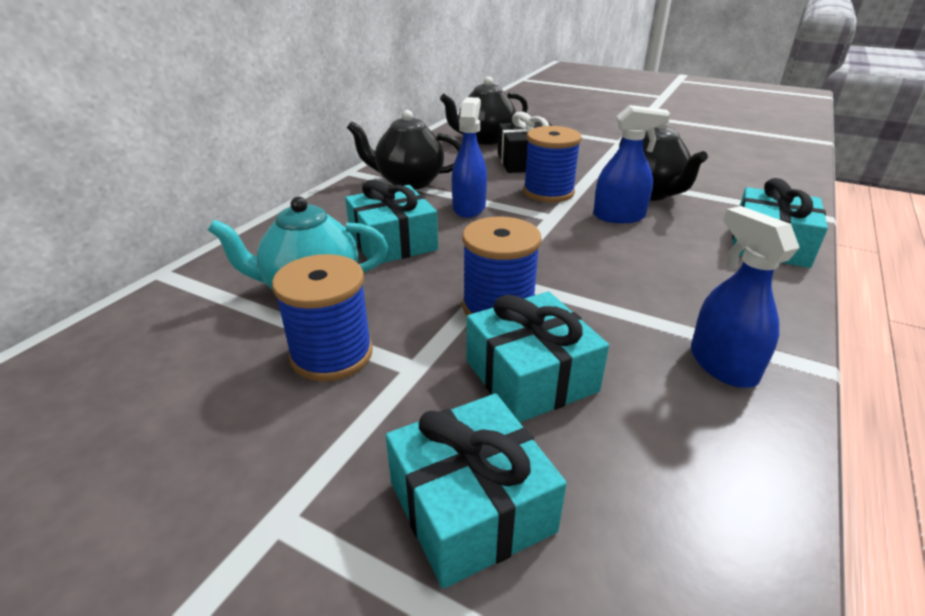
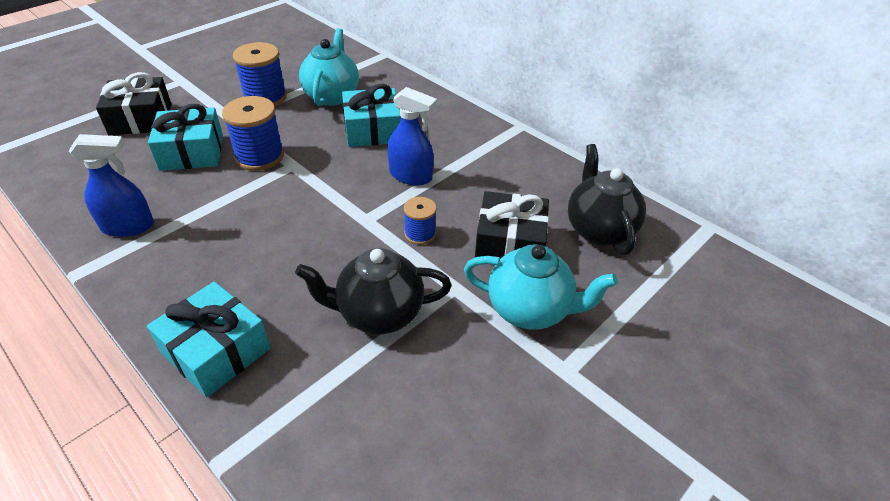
camera: 105 degrees right, 10 degrees up
black teapot [347,110,461,190] -> none
turquoise gift [386,394,567,589] -> black gift [96,72,171,136]
blue spool [523,126,582,202] -> blue spool [404,197,437,245], size x0.58
blue spray bottle [593,105,671,223] -> none
none -> turquoise teapot [464,244,618,330]

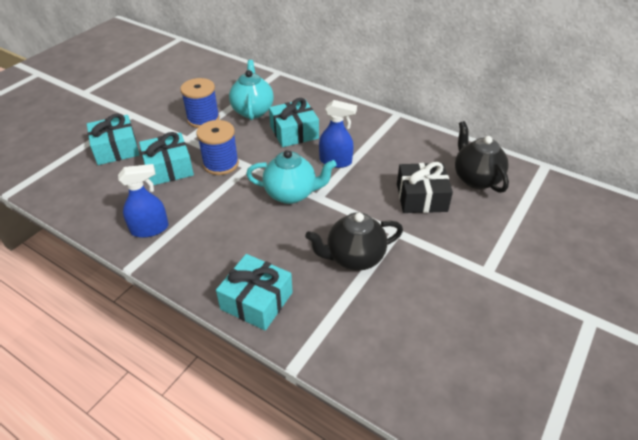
camera: 10 degrees left, 0 degrees up
black gift [96,72,171,136] -> turquoise gift [87,114,140,165]
blue spool [404,197,437,245] -> none
turquoise teapot [464,244,618,330] -> turquoise teapot moved to [246,150,337,204]

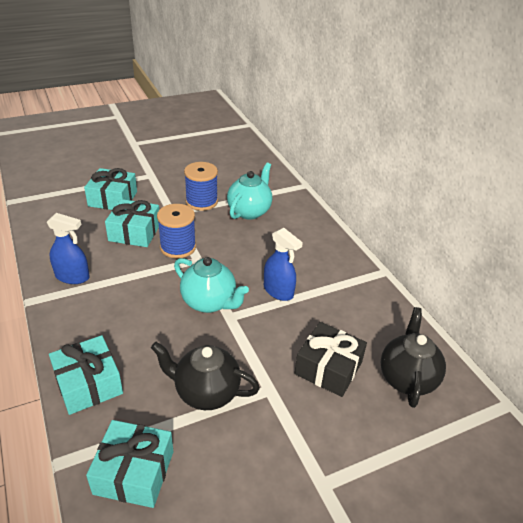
camera: 30 degrees right, 5 degrees down
turquoise gift [269,98,319,147] -> turquoise gift moved to [86,420,173,508]

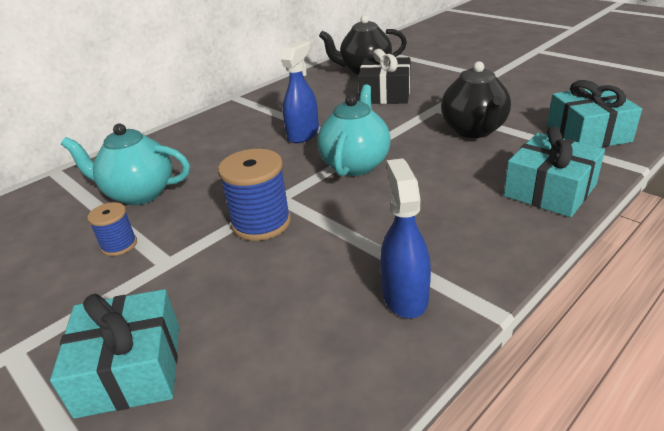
camera: 105 degrees left, 5 degrees down
turquoise gift [105,199,159,247] -> none
blue spool [184,162,218,211] -> blue spool [87,202,137,256], size x0.58

